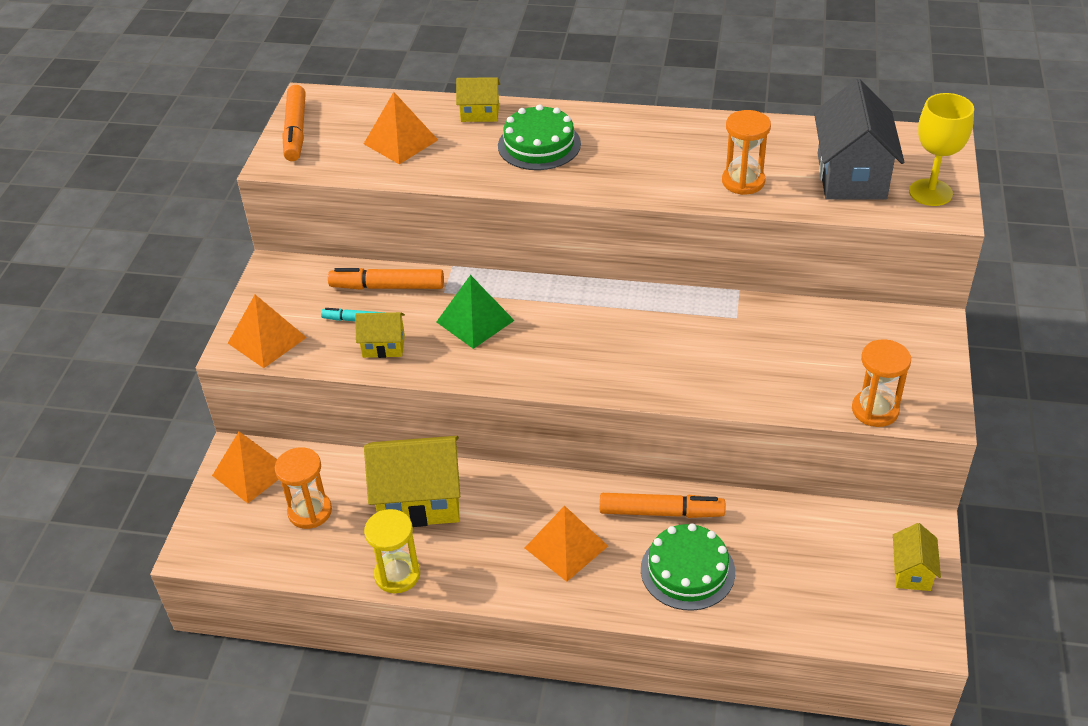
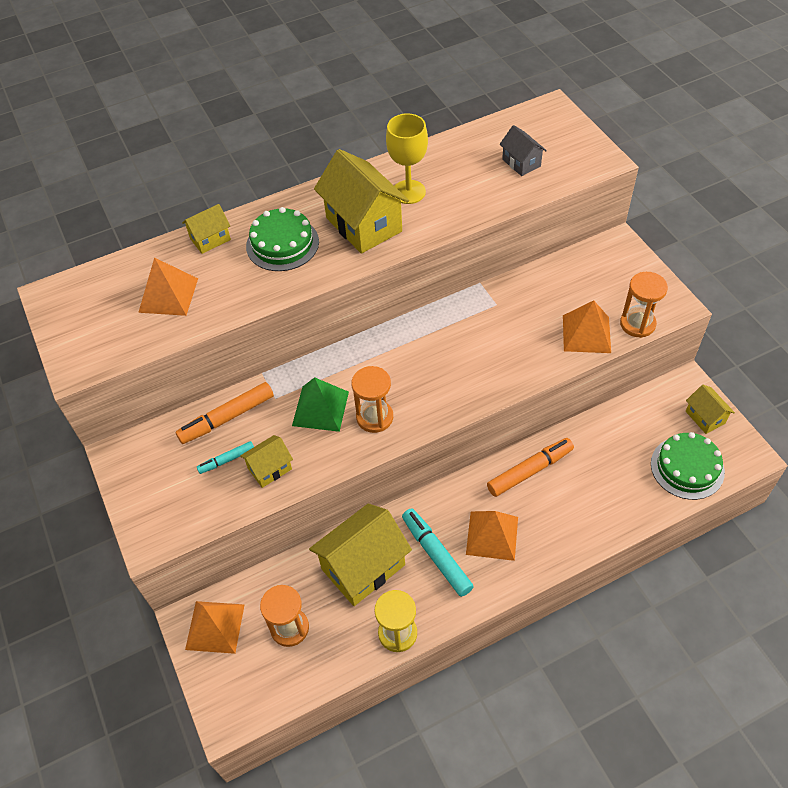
camera: 35 degrees left, 10 degrees up
orange pyramid [228,295,307,368] -> orange pyramid moved to [563,300,611,353]
orange marker [282,85,306,161] -> none
green cake [641,523,735,611] -> green cake moved to [651,432,725,500]
orange hourglass [722,110,771,195] -> orange hourglass moved to [351,366,393,433]
grey house [814,79,904,200] -> grey house [500,125,547,176], size x0.52
yellow goblet [909,93,974,206] -> yellow goblet moved to [386,113,428,204]
none -> yellow house [314,149,409,254]
none -> turquoise marker [402,508,474,597]

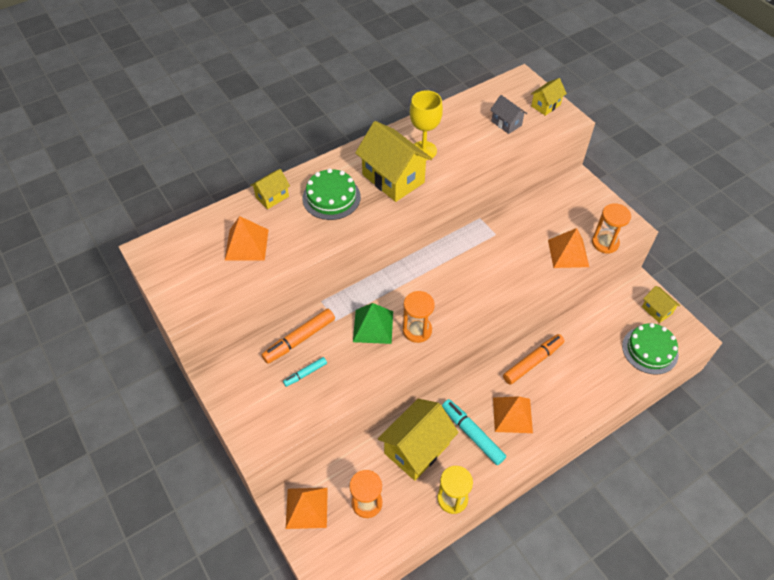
camera: 10 degrees left, 0 degrees up
yellow house [240,435,293,488] -> yellow house moved to [531,78,567,116]

